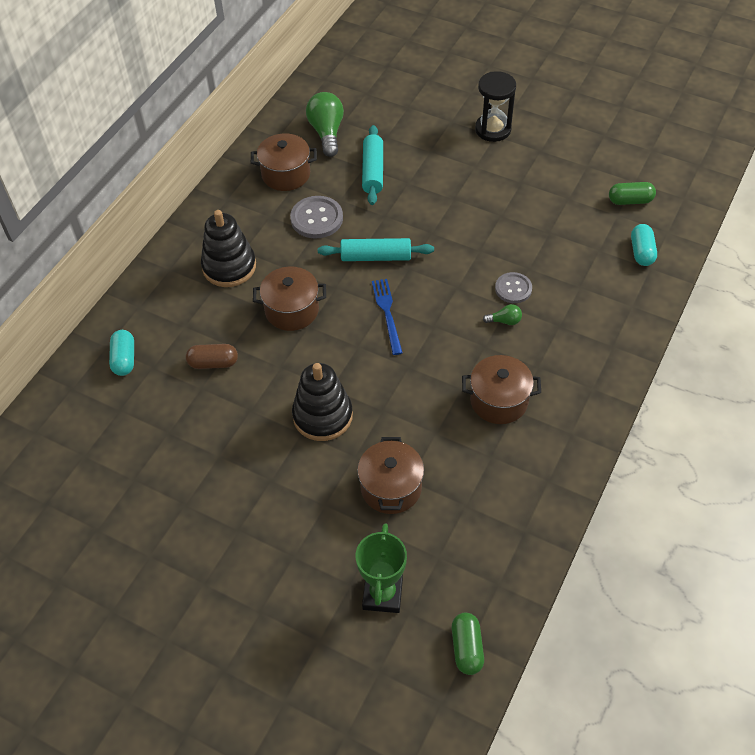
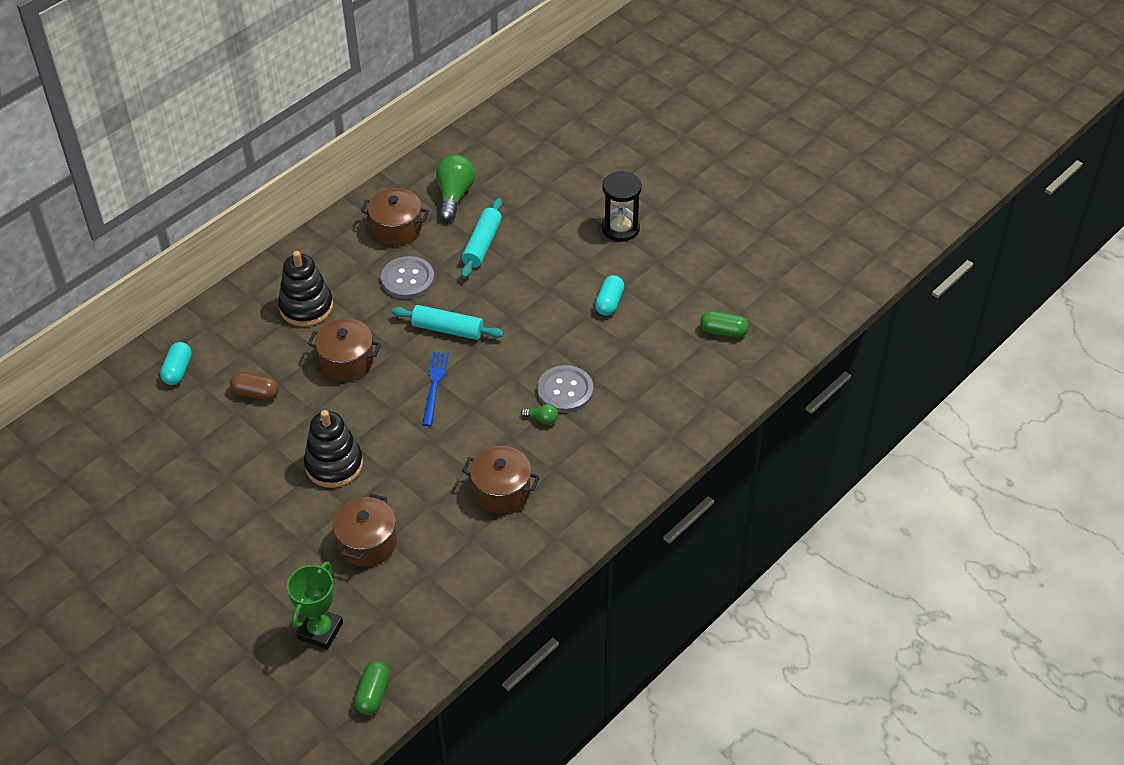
camera: 15 degrees right, 5 degrees down
grey button [495,272,532,303] -> grey button [537,365,593,413], size x1.51
turquoise capsule [631,224,657,266] -> turquoise capsule moved to [595,275,624,316]

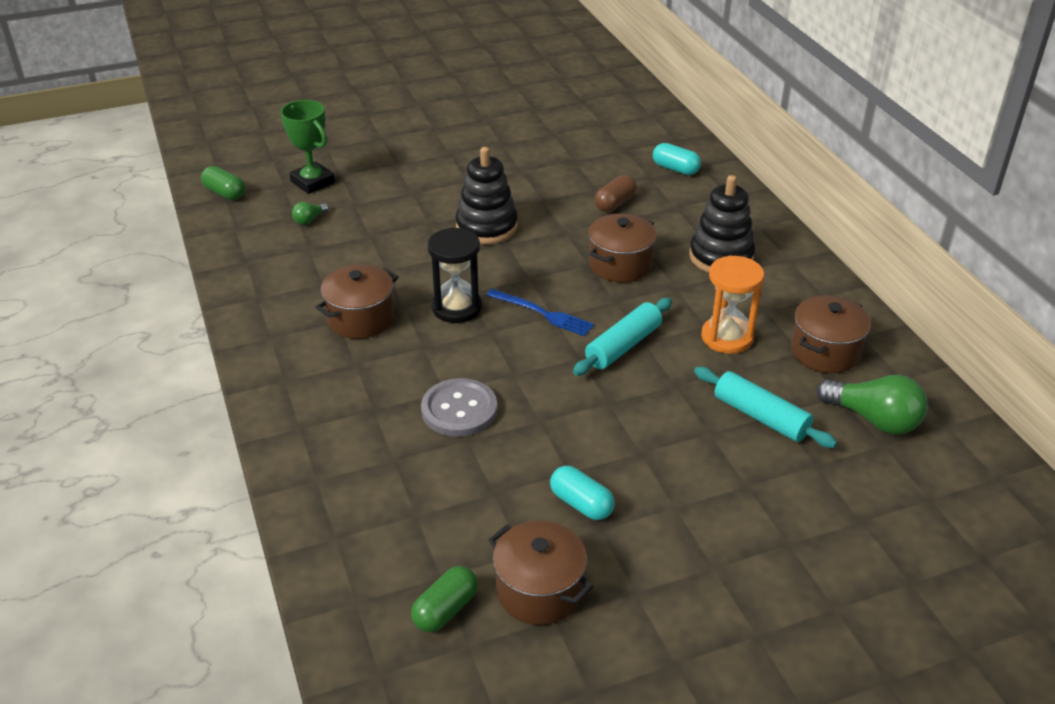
camera: 115 degrees right, 10 degrees down
brown pot [333,493,397,566] -> brown pot moved to [488,521,593,625]
grey button [381,256,434,299] -> orange hourglass [701,255,764,354]
green light bulb [521,404,558,425] -> green light bulb moved to [292,202,329,225]
black hourglass [602,171,642,242] -> black hourglass moved to [427,227,482,323]

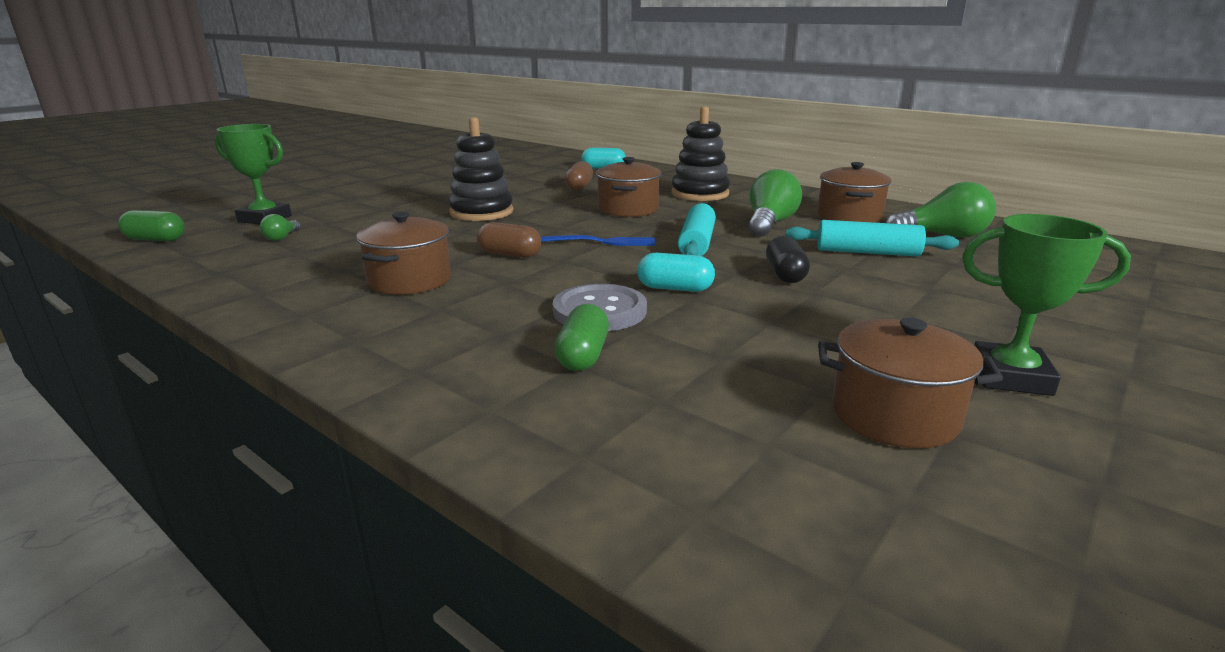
camera: 30 degrees left, 15 degrees down
green capsule [411,566,478,632] -> green capsule moved to [554,304,609,371]
black hourglass [427,227,482,323] -> brown capsule [477,222,541,258]
turquoise capsule [550,466,615,520] -> turquoise capsule moved to [637,253,715,292]
orange hourglass [701,255,764,354] -> green light bulb [749,169,802,237]
none -> black capsule [766,235,810,283]
none -> green trophy [962,214,1131,396]

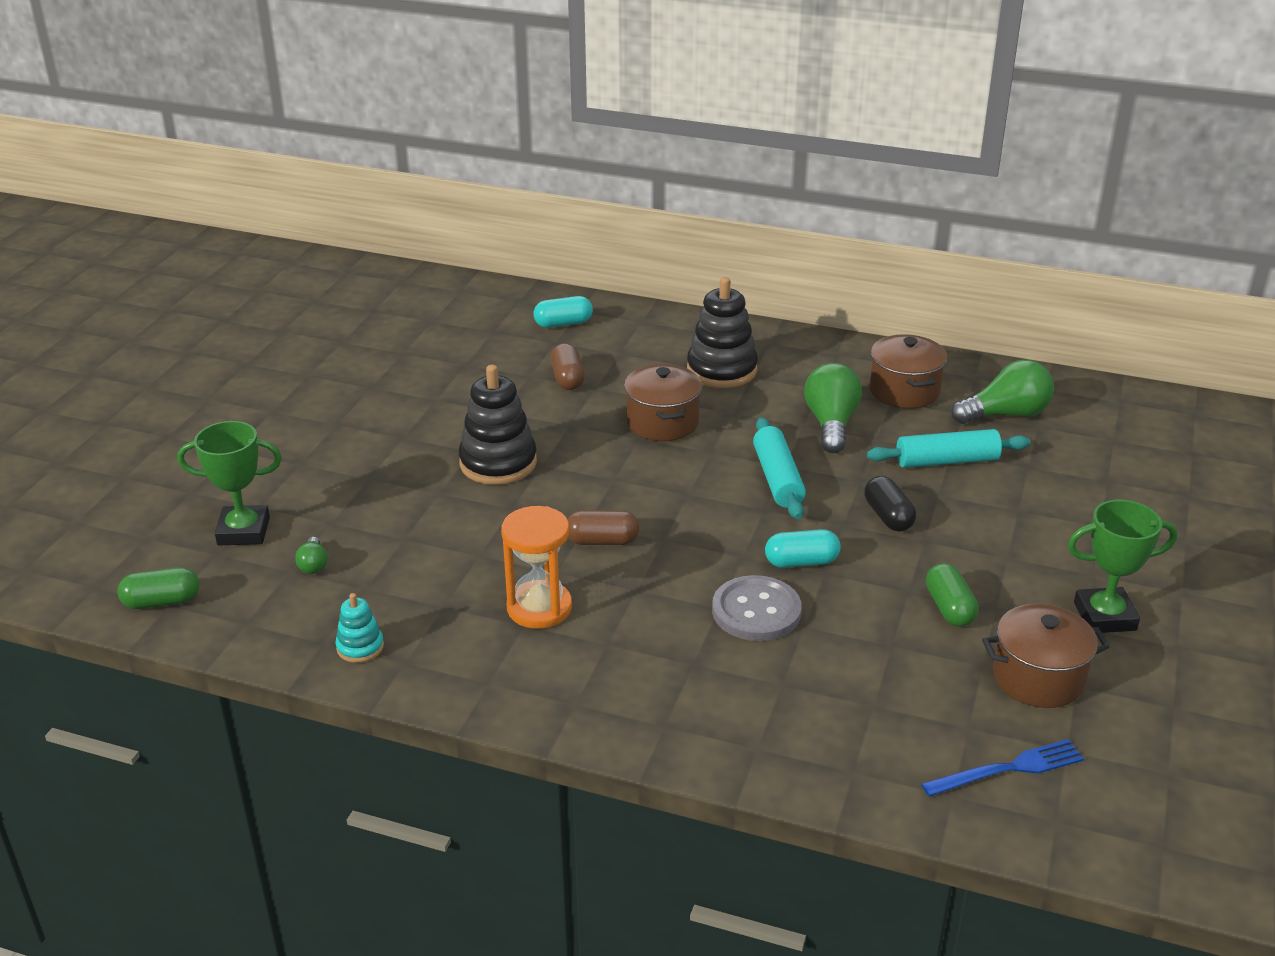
camera: 20 degrees left, 10 degrees up
brown pot [356,212,451,295] -> orange hourglass [501,506,572,629]
blue fork [541,235,655,246] -> blue fork moved to [921,739,1084,797]
green capsule [554,304,609,371] -> green capsule moved to [926,563,979,627]
none -> turquoise stacking toy [335,593,384,663]

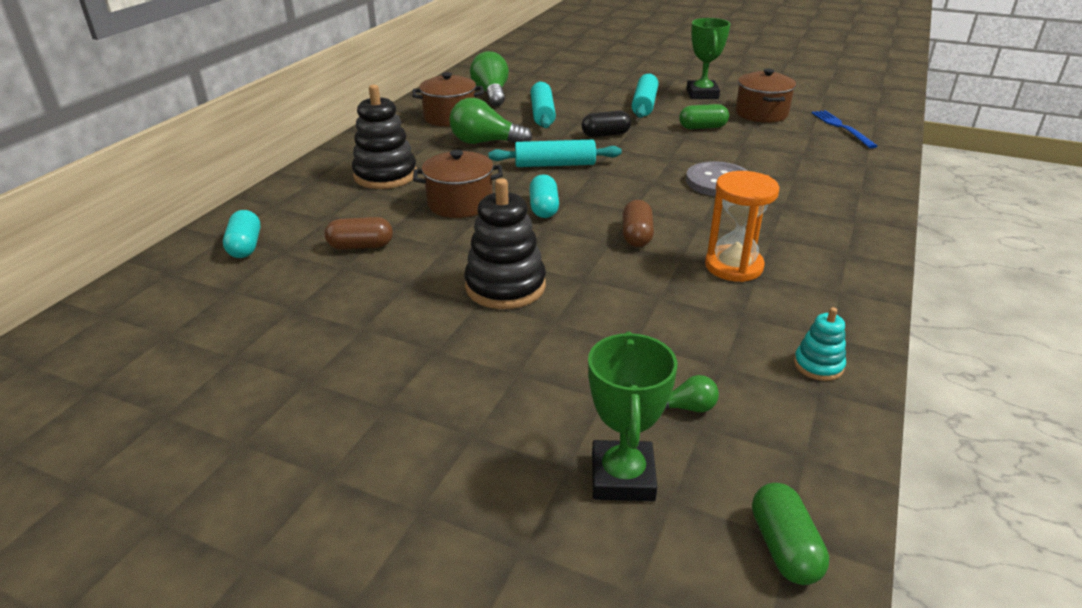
camera: 85 degrees left, 0 degrees up
turquoise capsule [765,529,841,568] -> turquoise capsule moved to [529,174,559,218]
none -> turquoise rolling pin [632,74,659,118]

